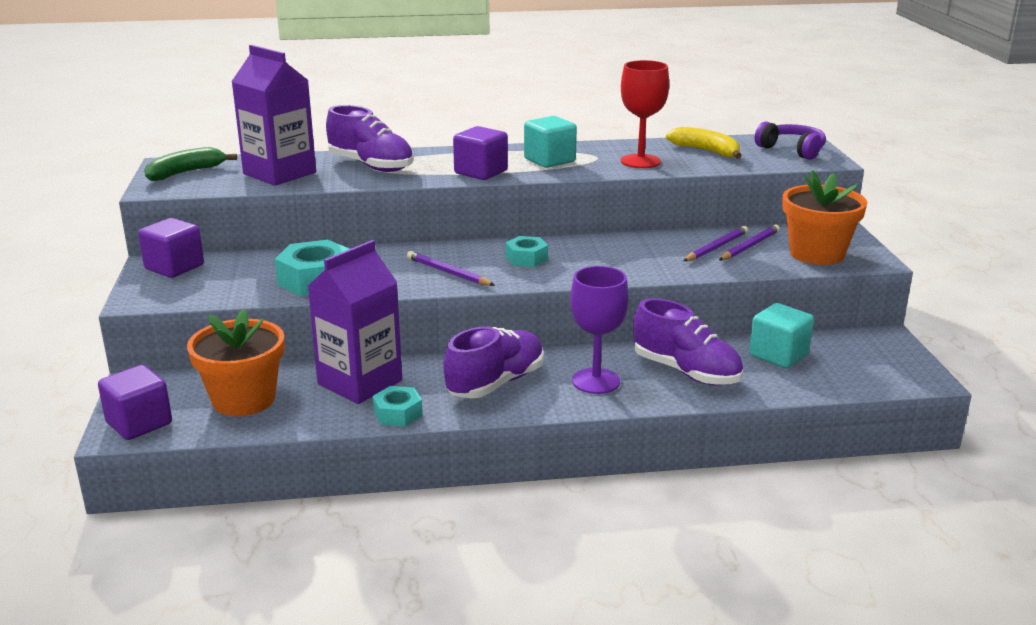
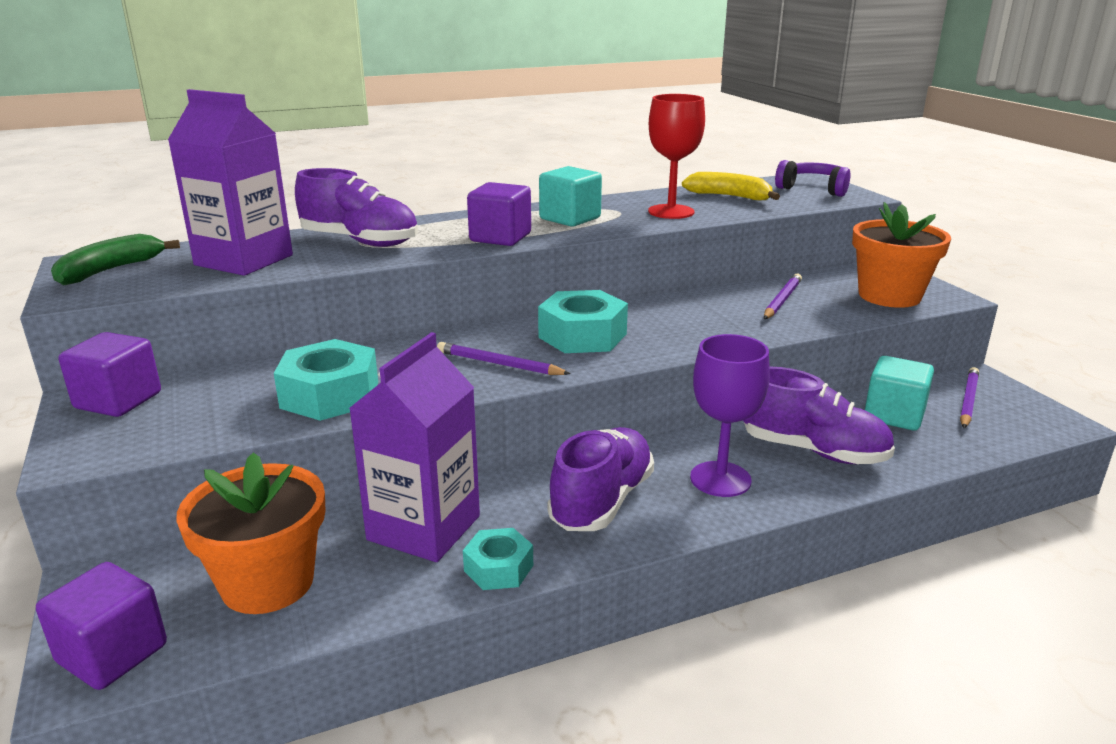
camera: 15 degrees left, 0 degrees up
turquoise nut [506,236,548,267] -> turquoise nut [538,290,628,353], size x1.69
purple pencil [719,225,780,260] -> purple pencil moved to [960,367,979,428]

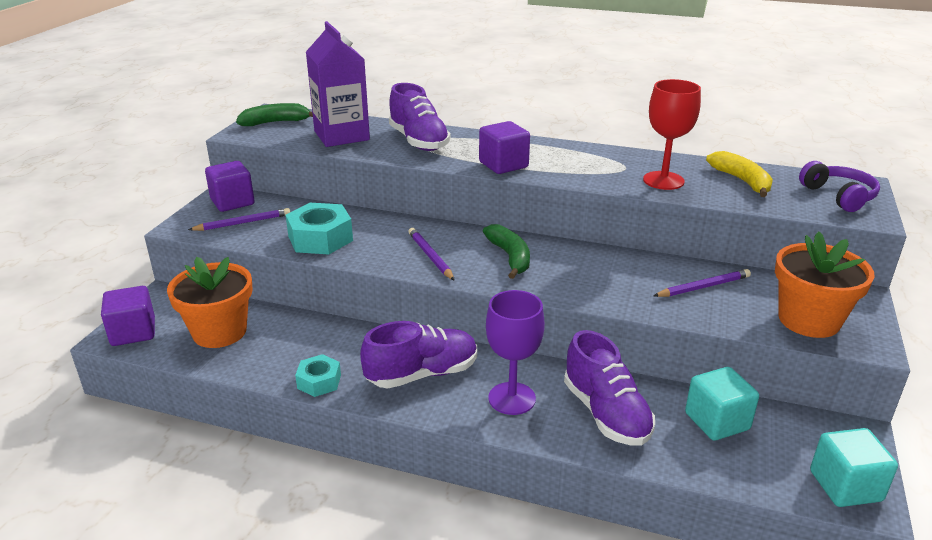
camera: 40 degrees right, 5 degrees up
purple carton [349,332,480,562] -> none
turquoise nut [538,290,628,353] -> green banana [483,224,530,279]
turquoise cube [539,166,602,227] -> turquoise cube moved to [810,428,898,507]
purple pencil [960,367,979,428] -> purple pencil moved to [188,208,290,231]

